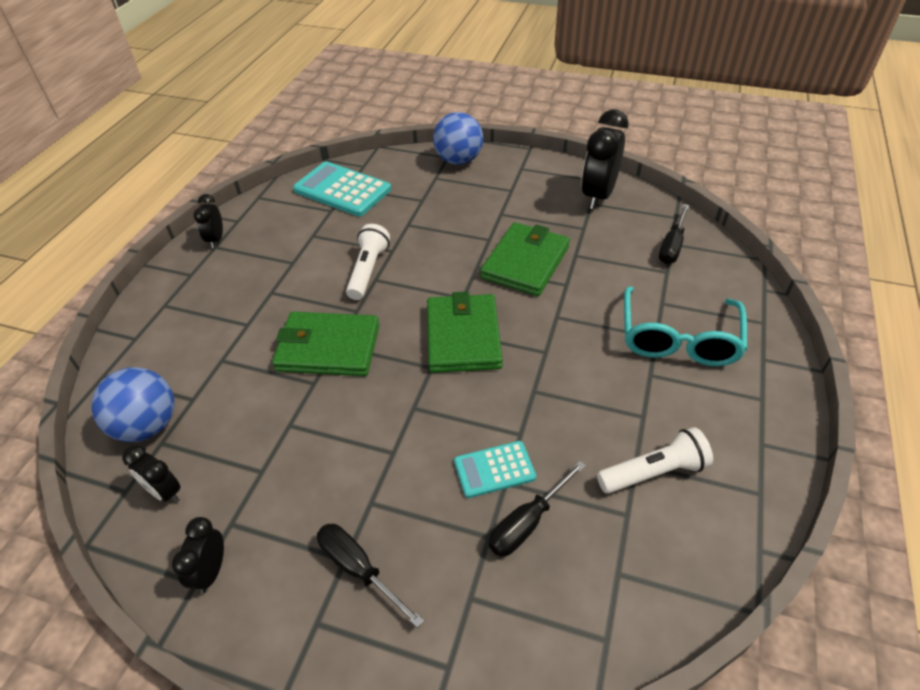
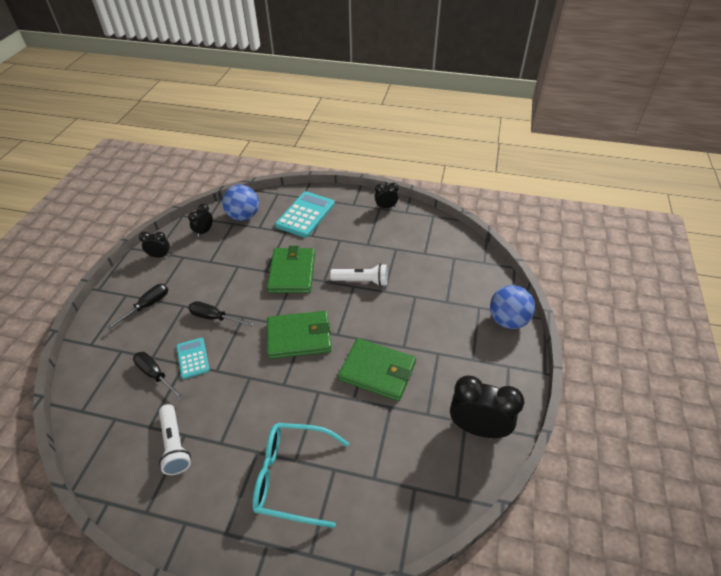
camera: 85 degrees right, 0 degrees up
turquoise calculator [293,161,391,216] -> turquoise calculator moved to [275,191,335,238]
black screwdriver [659,204,690,264] -> black screwdriver moved to [188,301,253,327]

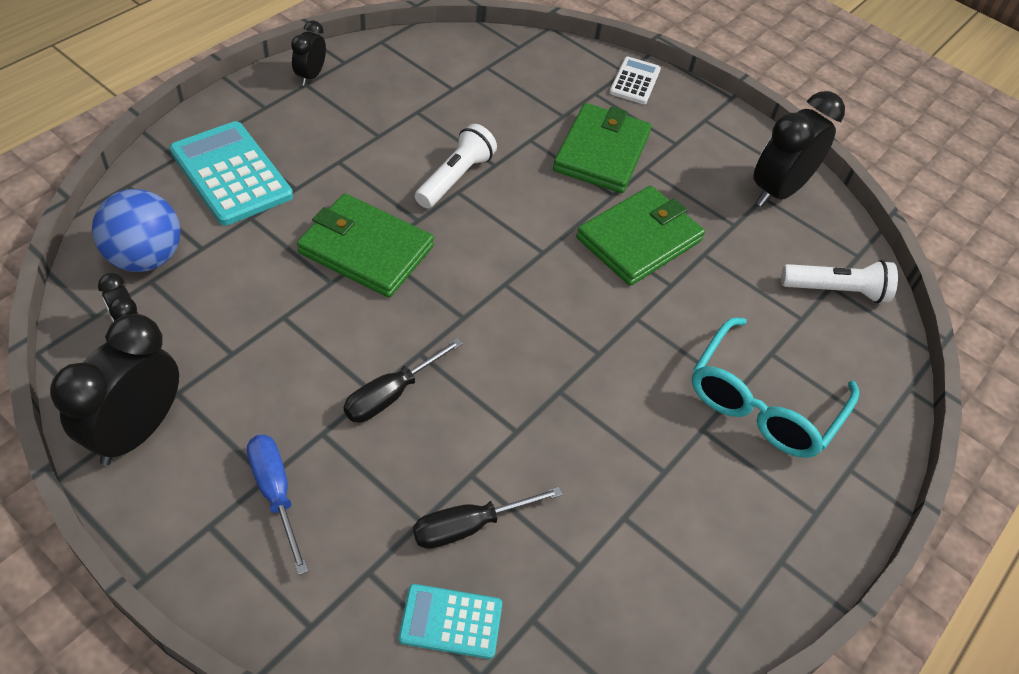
camera: 70 degrees left, 5 degrees up
black screwdriver [107,284,168,330] -> blue screwdriver [247,435,308,575]
black clock [139,231,170,258] -> black clock [50,314,179,465], size x1.88
white flashlight [159,404,191,475] -> white flashlight moved to [781,260,898,303]
turquoise calculator [177,338,210,379] -> turquoise calculator moved to [399,584,502,659]
green wallet [267,311,331,359] -> green wallet moved to [553,103,652,193]
blue ball [490,285,535,329] -> white calculator [609,56,661,104]

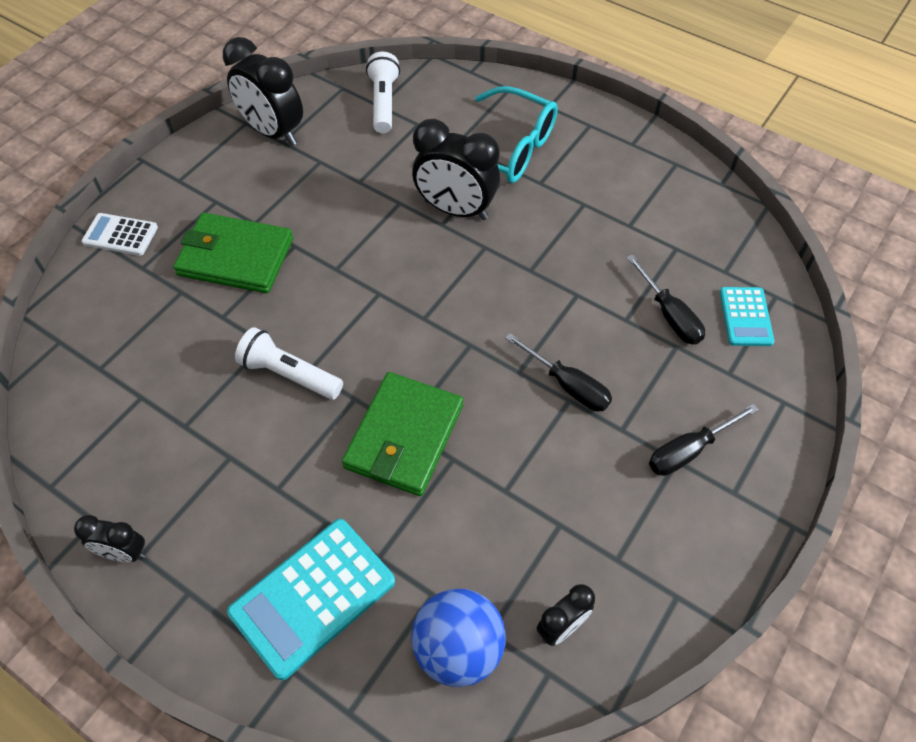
camera: 90 degrees left, 5 degrees up
black clock [50,314,179,465] -> black clock moved to [412,119,500,220]
blue screwdriver [247,435,308,575] -> black screwdriver [649,404,759,476]
green wallet [576,186,705,286] -> none

